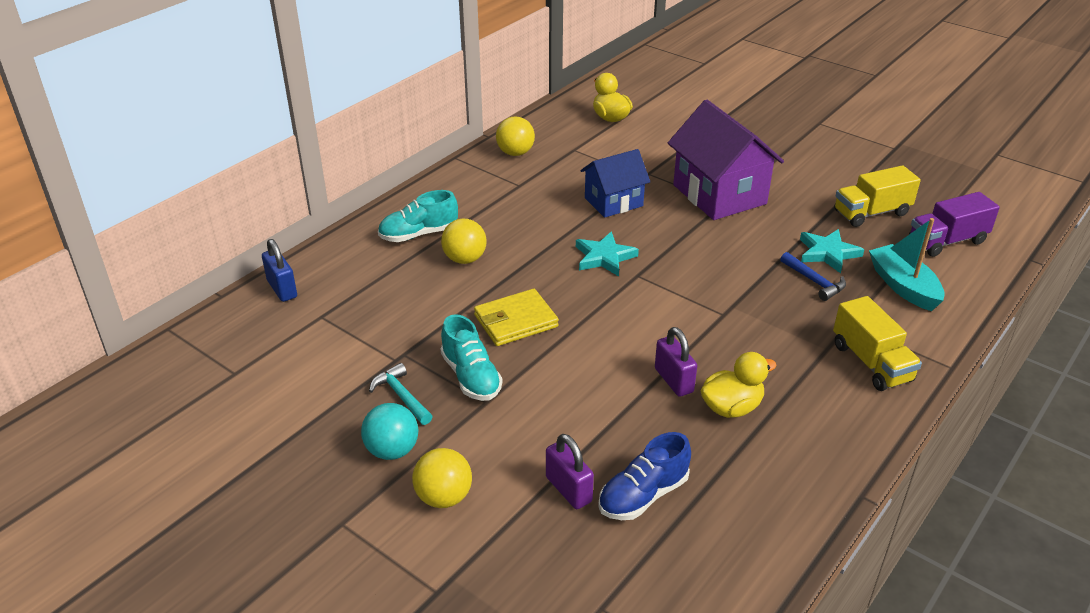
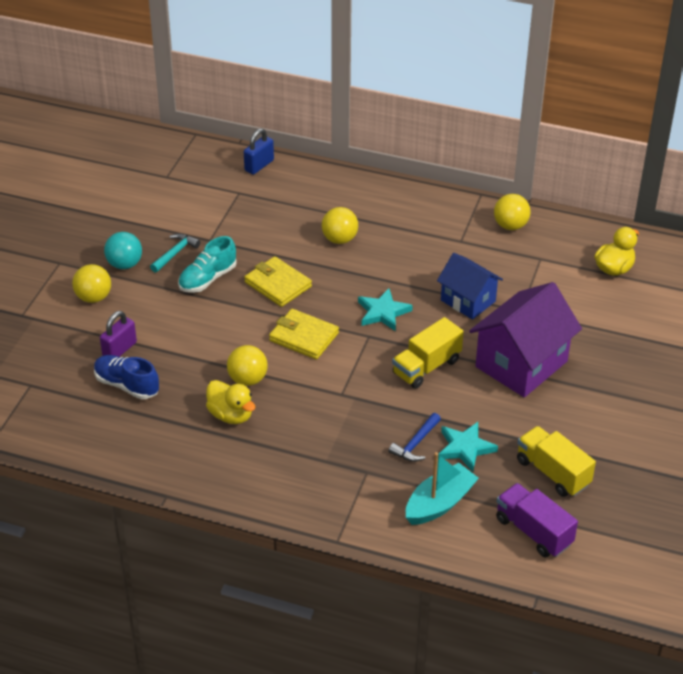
camera: 70 degrees right, 5 degrees up
turquoise shoe [378,190,458,242] -> none
purple padlock [655,327,697,397] -> yellow ball [227,345,268,386]
yellow truck [833,296,922,391] -> yellow truck moved to [392,317,464,389]
none -> yellow wallet [269,309,339,359]

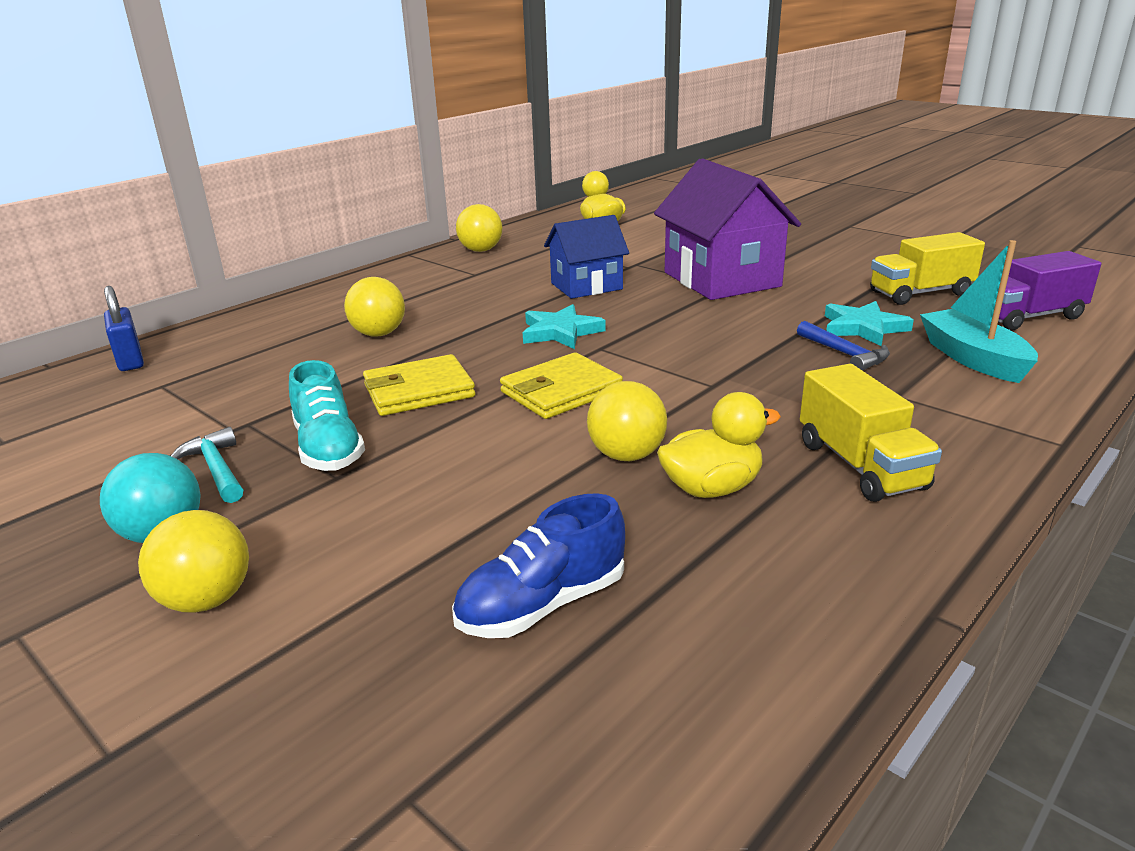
camera: 65 degrees left, 15 degrees down
purple padlock [100,311,137,357] -> none
yellow truck [392,317,464,389] -> yellow truck moved to [800,364,942,502]

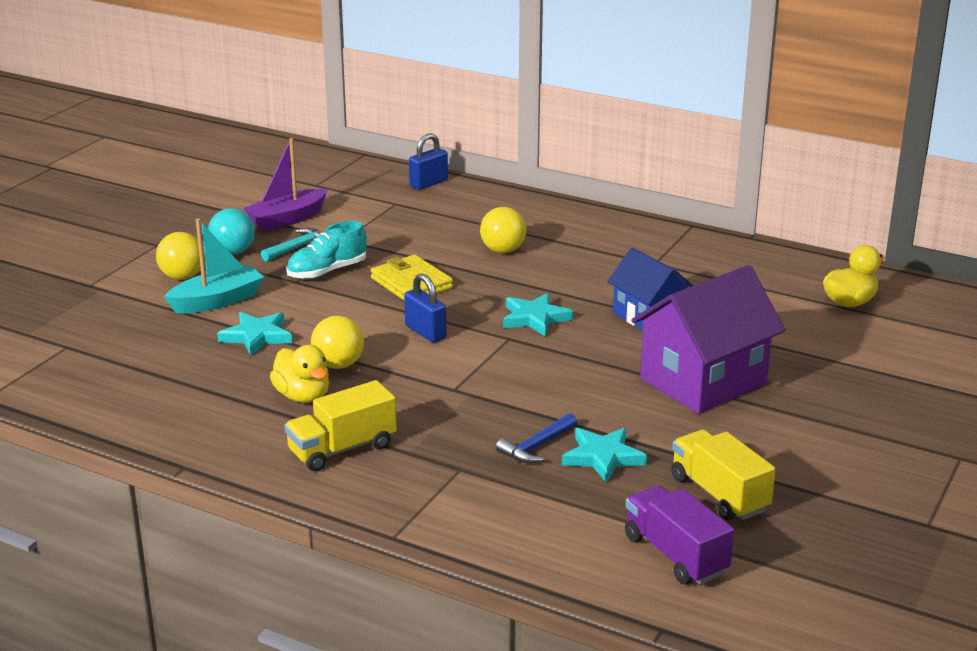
camera: 75 degrees right, 0 degrees up
blue shoe [452,493,625,638] -> none
yellow ball [456,204,503,252] -> none
yellow wallet [500,352,623,419] -> blue padlock [404,273,446,342]
turquoise boat [920,240,1038,383] -> turquoise boat moved to [164,219,264,314]
none -> turquoise star [217,312,292,356]
none -> purple boat [244,138,328,231]

